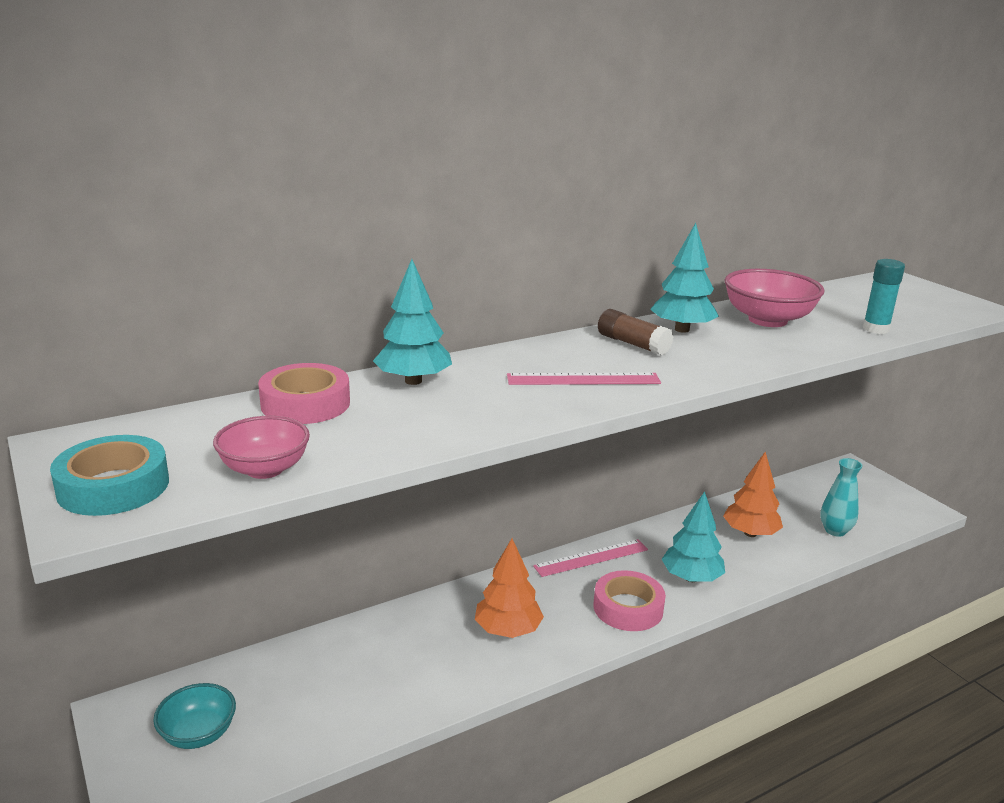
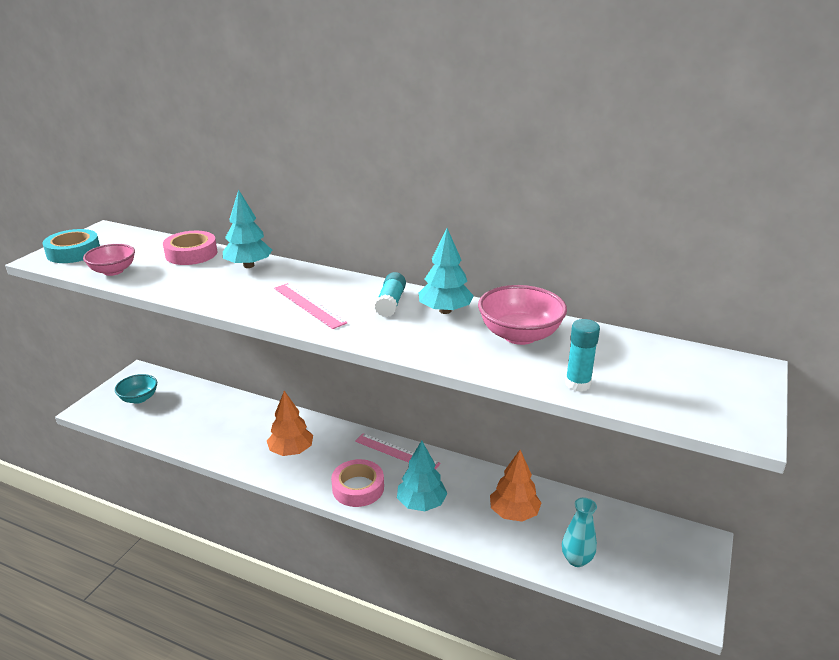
camera: 55 degrees right, 5 degrees up
brown glue stick [598,309,674,356] -> turquoise glue stick [375,272,406,317]

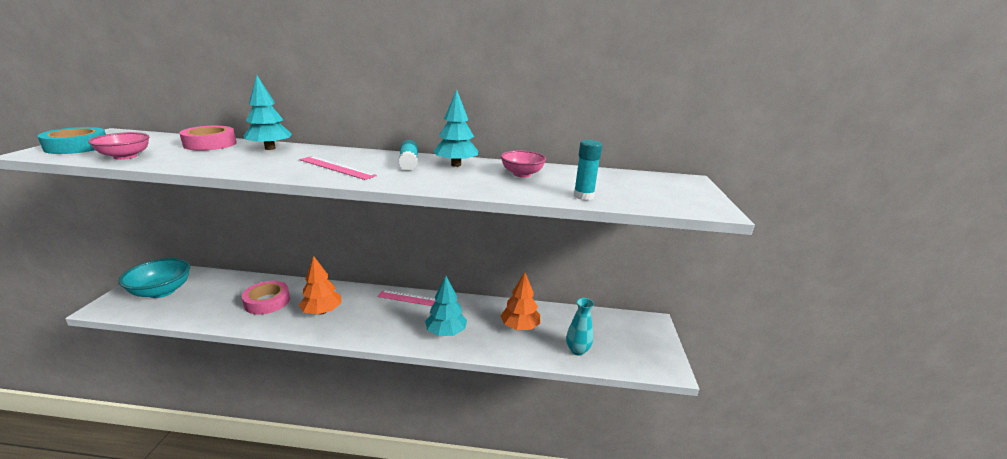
camera: 20 degrees left, 5 degrees down
turquoise bowl [115,374,157,404] -> turquoise bowl [118,258,190,298], size x1.53
pink tape [331,459,384,507] -> pink tape moved to [242,281,290,314]
pink bowl [478,285,567,345] -> pink bowl [501,150,546,177], size x0.66

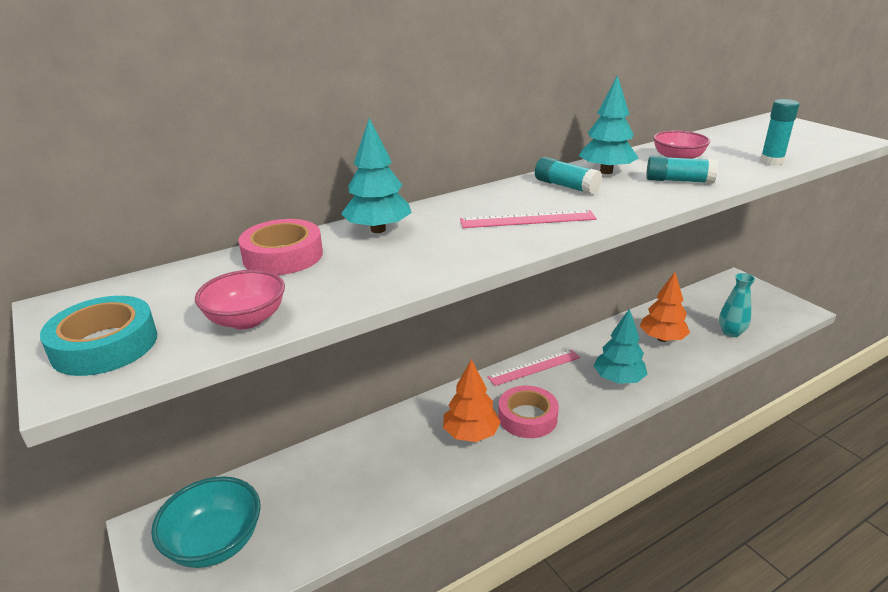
camera: 35 degrees left, 5 degrees up
pink tape [242,281,290,314] -> pink tape moved to [498,386,559,438]
none -> turquoise glue stick [646,156,718,184]

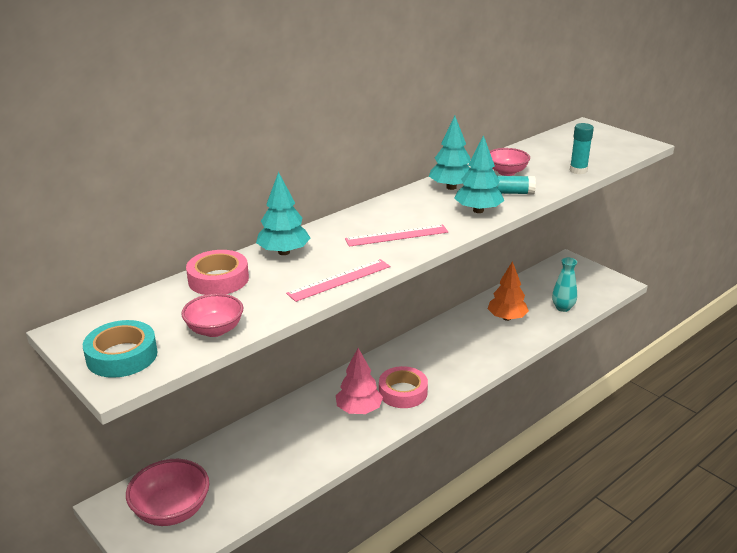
camera: 10 degrees left, 0 degrees up
turquoise bowl [151,476,261,568] -> pink bowl [126,459,210,526]
orange tree [443,359,501,442] -> pink tree [336,348,383,414]
pink ruler [487,349,580,386] -> pink ruler moved to [286,259,390,302]
turquoise glue stick [535,157,602,195] -> none
turquoise tree [594,309,648,384] -> turquoise tree moved to [454,135,504,213]

